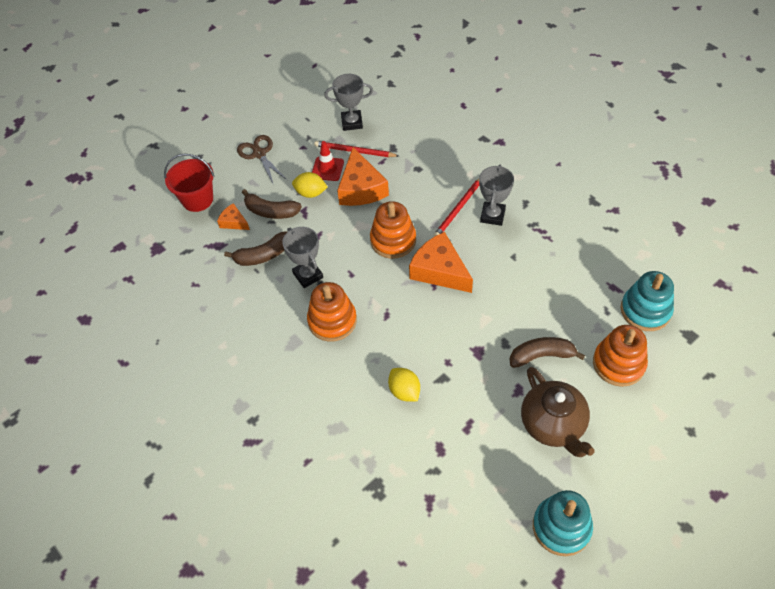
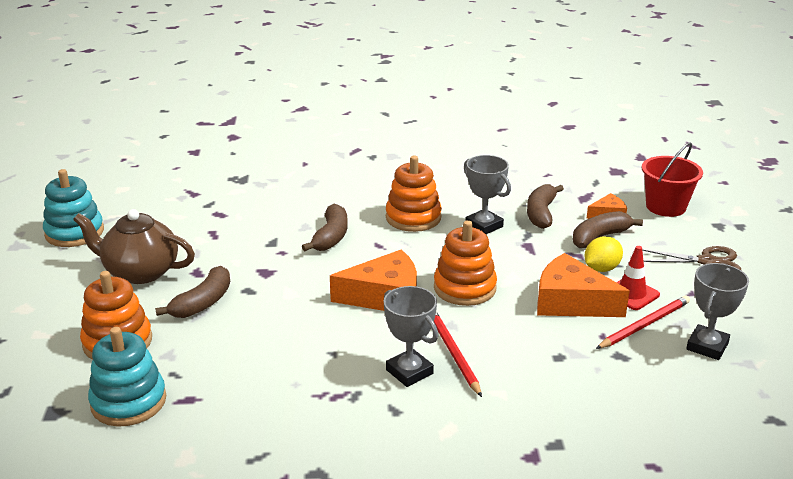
camera: 125 degrees right, 25 degrees down
grey trophy [282,227,323,288] -> grey trophy turned 45 degrees clockwise [464,155,511,234]
yellow lemon [388,368,420,401] -> none
none -> brown banana [302,204,348,251]

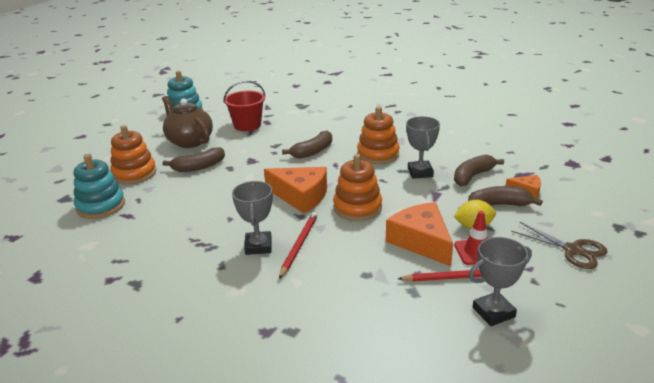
camera: 35 degrees right, 0 degrees up
red bucket [642,142,703,217] -> red bucket moved to [223,81,266,131]

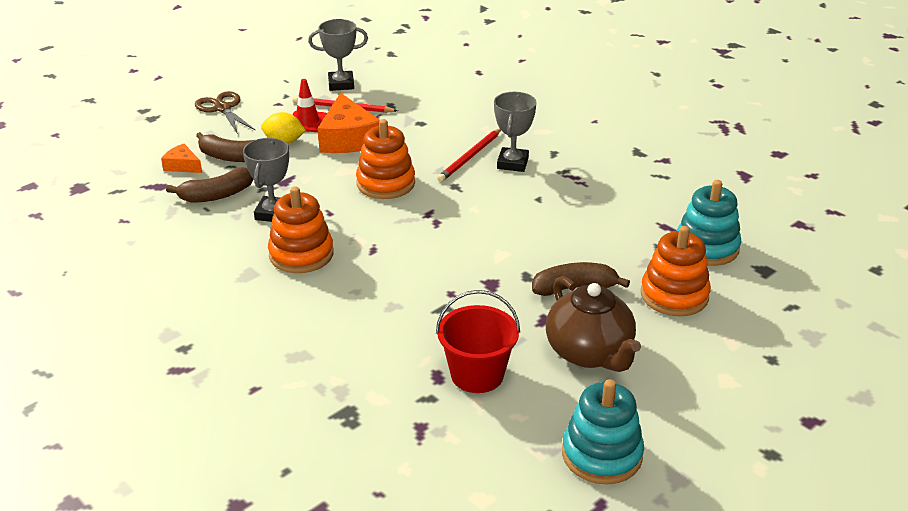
camera: 165 degrees left, 5 degrees up
orange cheese [264,167,327,213] -> none
brown banana [282,131,332,159] -> none

